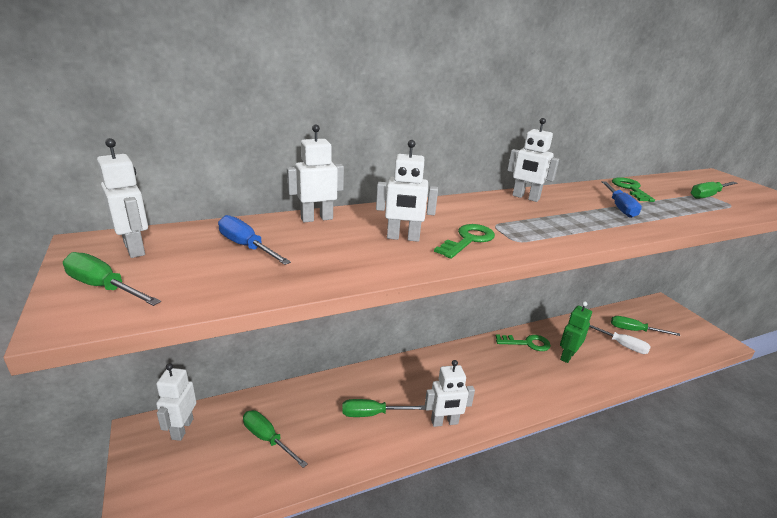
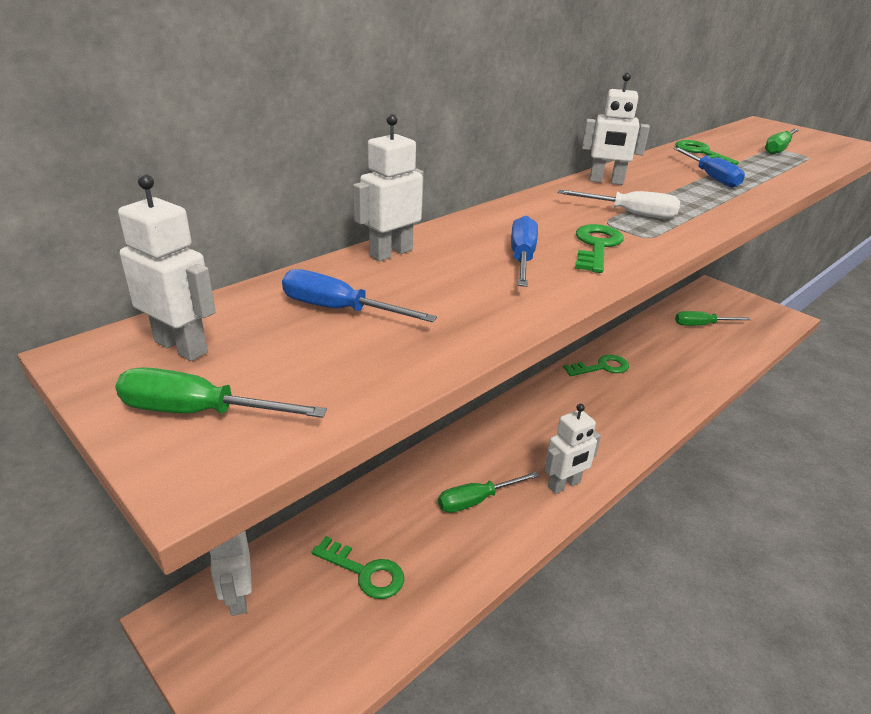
camera: 20 degrees left, 5 degrees up
green screwdriver [243,410,307,468] -> green key [311,536,404,599]
white robot [376,140,438,242] -> blue screwdriver [511,216,538,287]
green robot [560,301,592,363] -> none
white screwdriver [589,325,651,354] -> white screwdriver moved to [558,190,680,219]

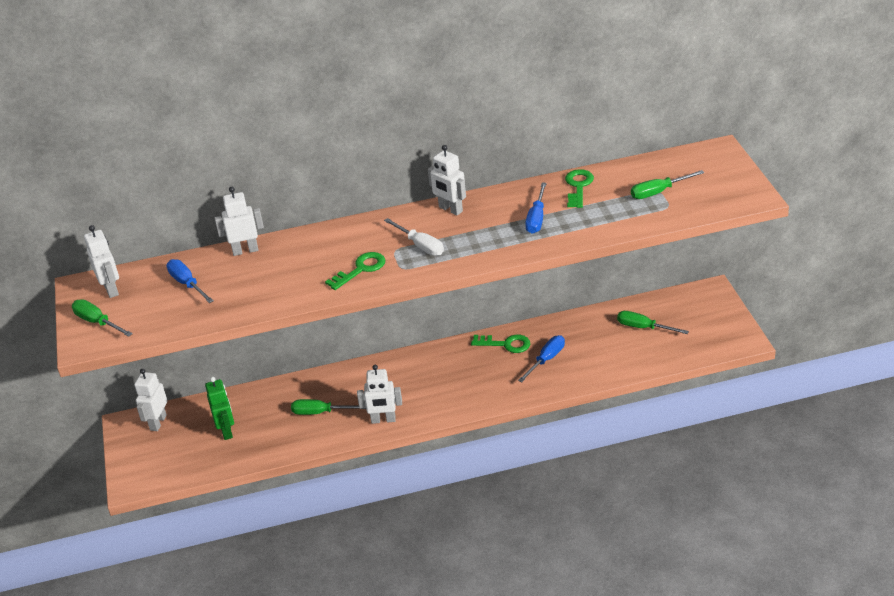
camera: 35 degrees right, 5 degrees up
green key [311,536,404,599] -> green robot [205,377,234,440]
blue screwdriver [511,216,538,287] -> blue screwdriver moved to [518,335,565,382]

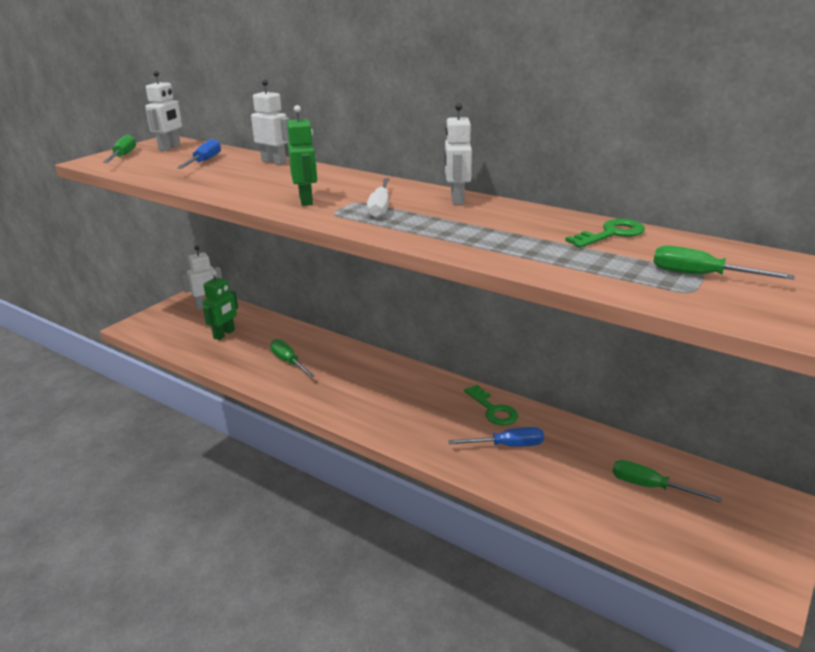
camera: 45 degrees right, 10 degrees down
green key [325,252,385,290] -> green robot [287,105,317,206]
white robot [357,365,402,424] -> none
blue screwdriver [525,183,547,234] -> none
green screwdriver [617,311,689,334] -> green screwdriver turned 45 degrees counterclockwise [612,460,722,503]

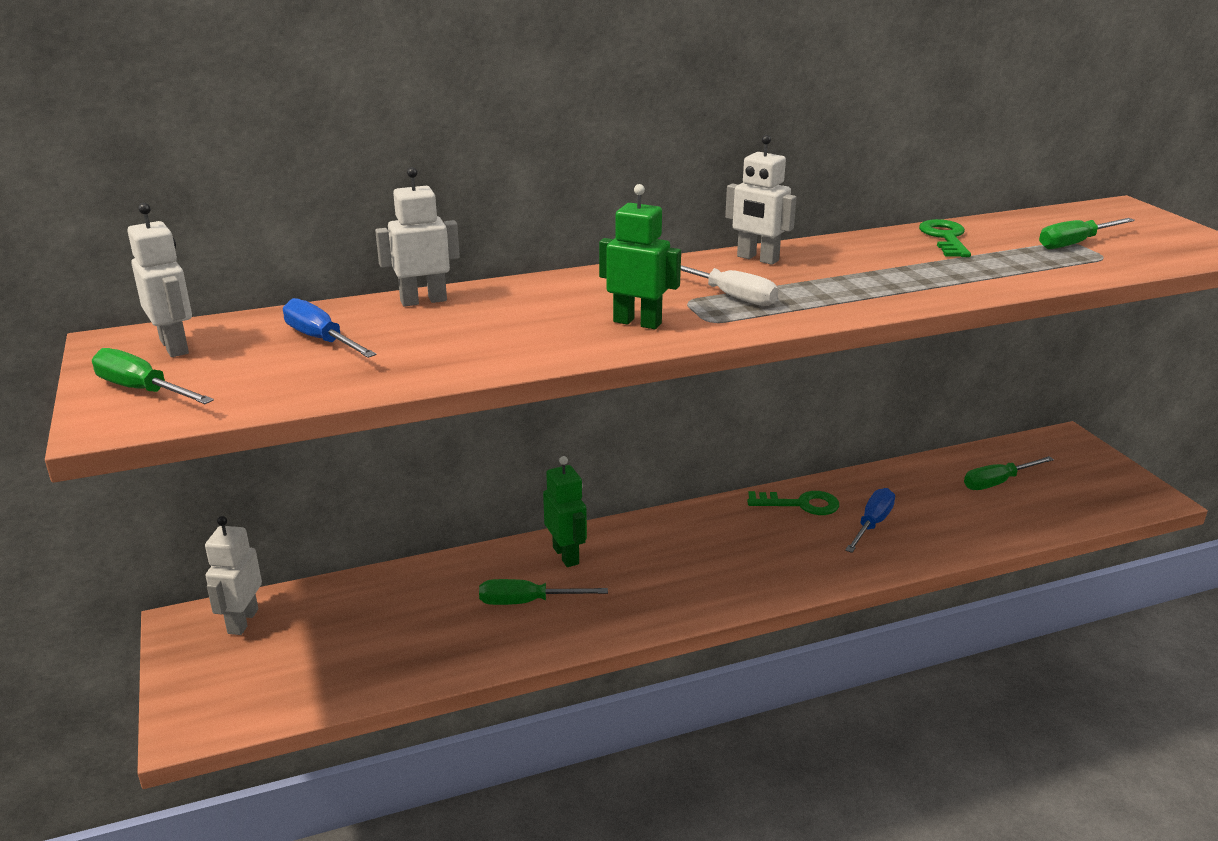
camera: 55 degrees left, 0 degrees up
green robot [203,270,238,340] -> green robot moved to [543,456,587,567]

